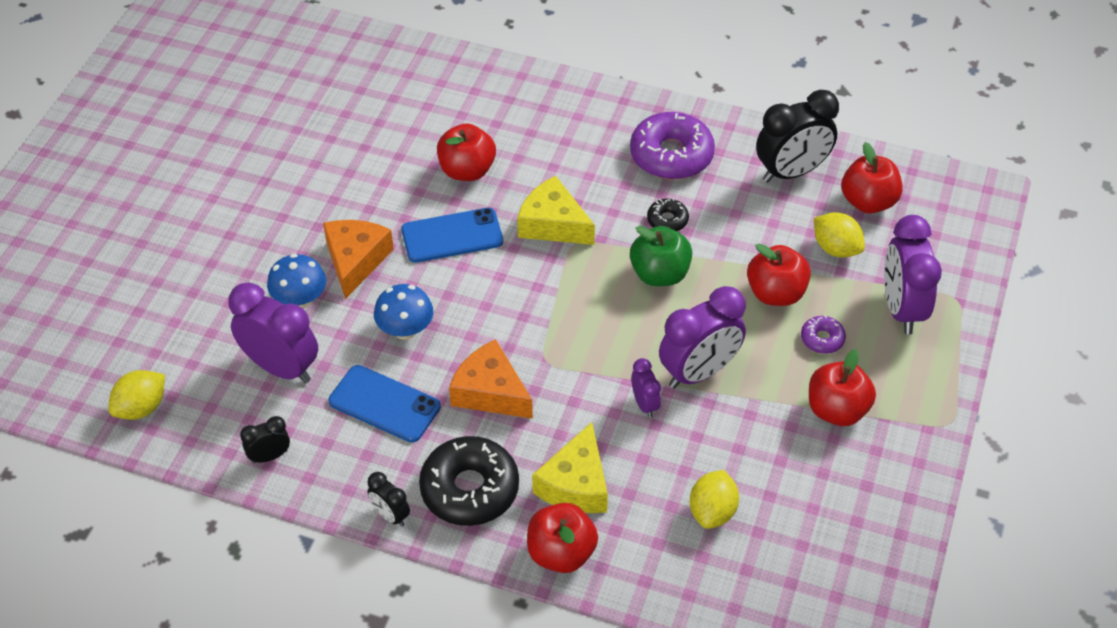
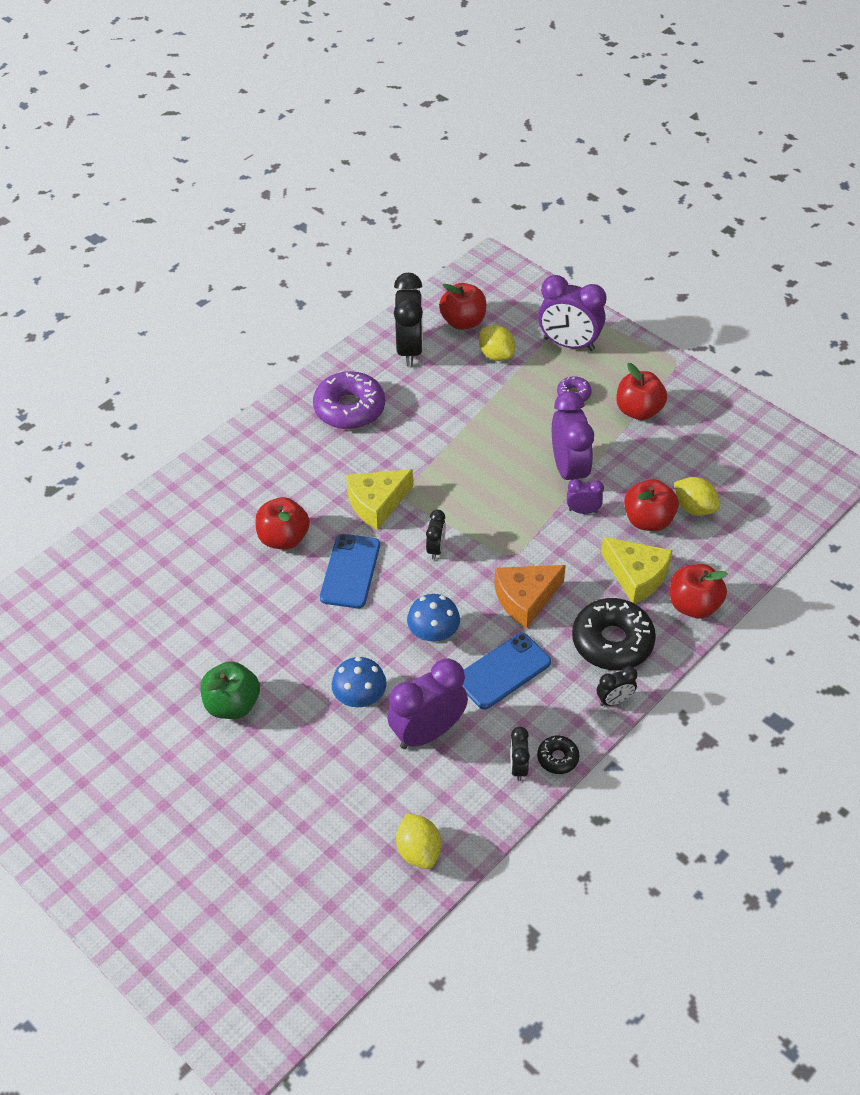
camera: 65 degrees left, 0 degrees up
orange cheese [323,220,394,299] -> none
green apple [630,226,692,286] -> green apple moved to [201,661,260,719]
black donut [647,198,689,231] -> black donut moved to [537,736,579,774]
red apple [747,244,811,306] -> red apple moved to [624,479,679,531]
yellow lemon [814,212,865,258] -> yellow lemon turned 75 degrees clockwise [479,325,515,361]
none -> black clock [426,510,446,560]

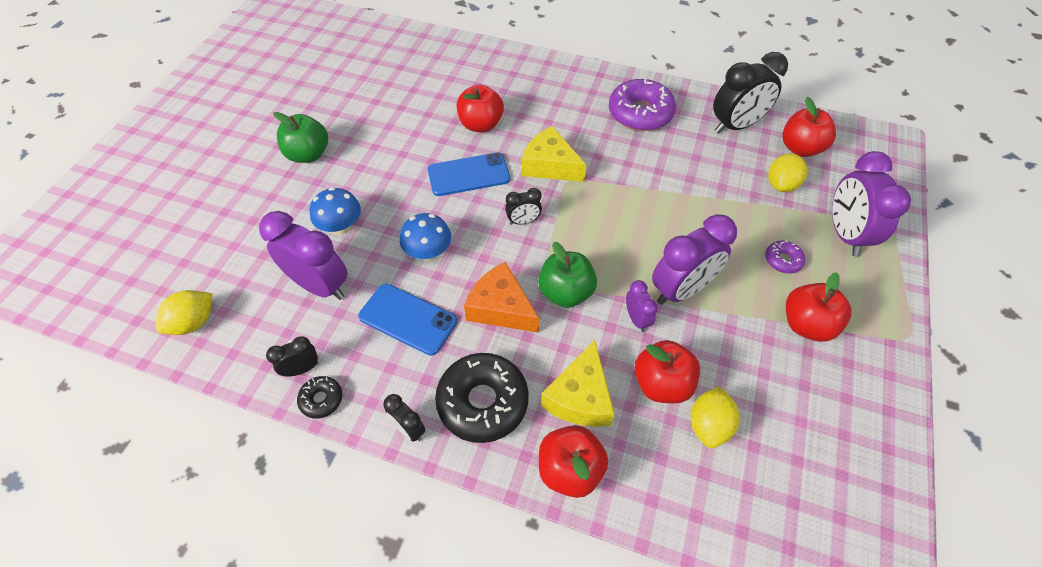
camera: 65 degrees right, 5 degrees up
none -> green apple [538,242,597,308]

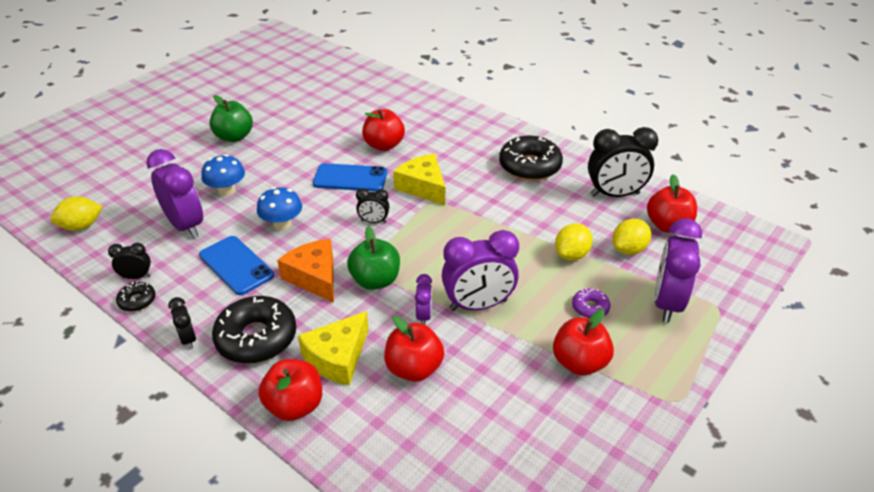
camera: 20 degrees right, 15 degrees down
purple donut [609,79,676,131] -> black donut [499,135,563,181]
yellow lemon [691,386,739,448] -> yellow lemon moved to [555,223,593,261]

